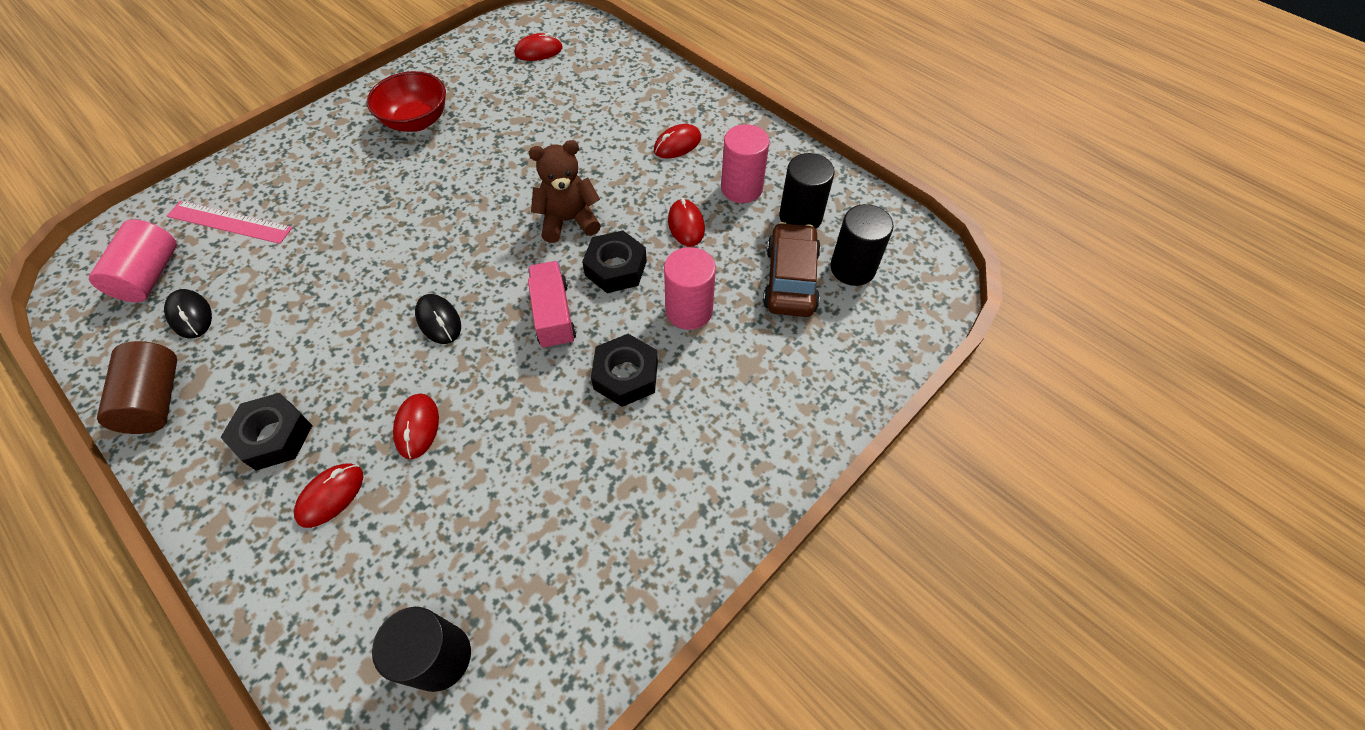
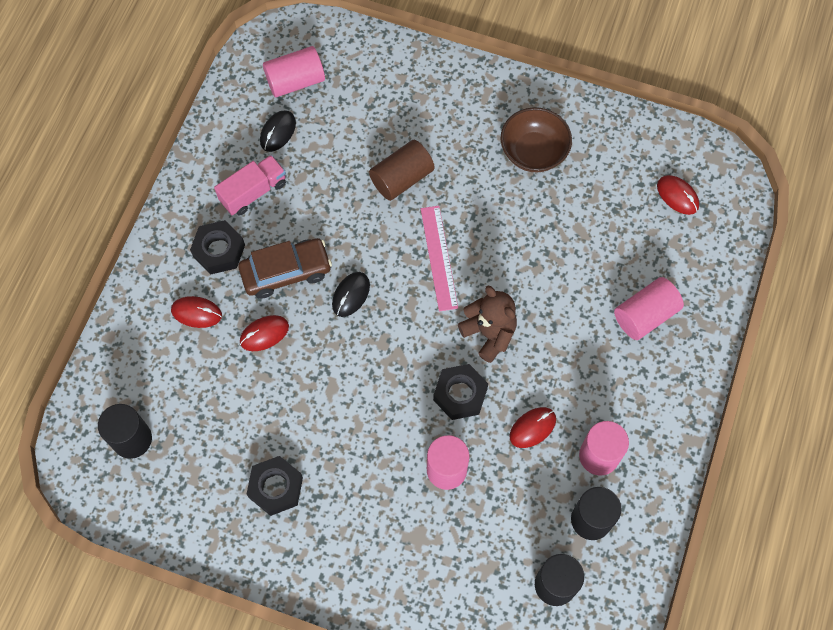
camera: 65 degrees right, 10 degrees up
brown cylinder [97,341,177,434] -> brown cylinder moved to [369,140,435,201]
pink ruler [167,201,293,244] -> pink ruler moved to [421,206,458,311]
red bowl [367,71,446,132] -> brown bowl [501,107,572,172]
pink truck [528,261,576,349] -> pink truck moved to [214,155,286,216]
black nut [591,334,658,407] -> black nut moved to [247,456,303,516]
red mouse [654,124,701,158] -> none
brown car [763,222,821,317] -> brown car moved to [238,238,332,299]
none -> pink cylinder [614,277,684,340]

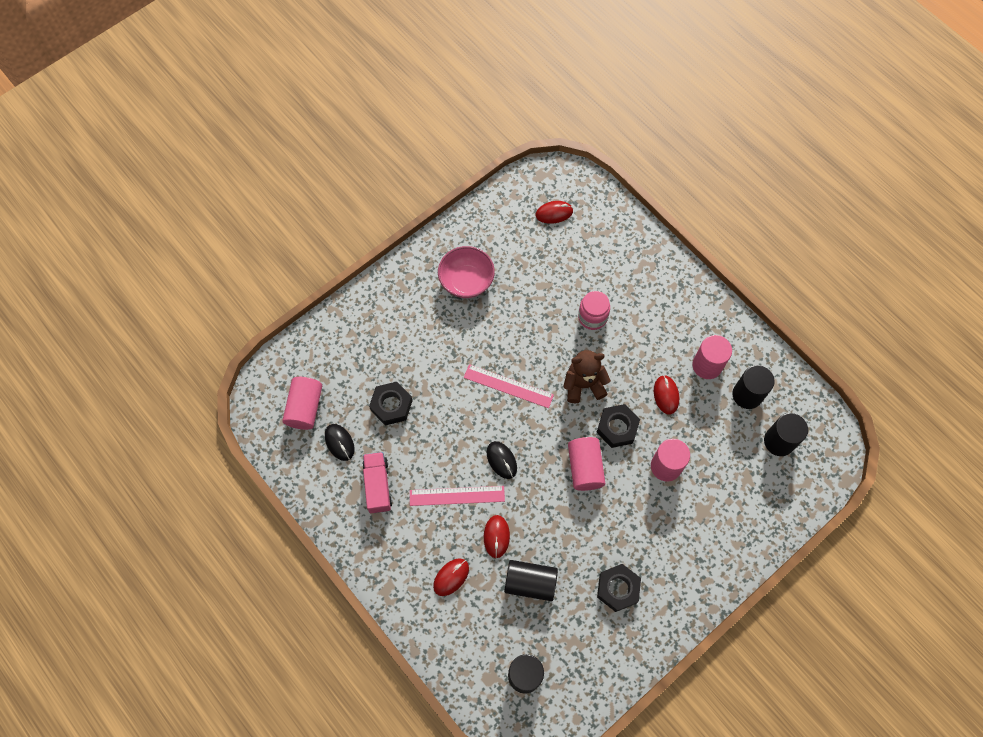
camera: 60 degrees left, 0 degrees up
black nut [190,220,245,274] -> black nut moved to [369,382,413,425]
brown car [238,238,332,299] -> pink ruler [410,486,505,506]
brown cylinder [369,140,435,201] -> none
brown bowl [501,107,572,172] -> pink bowl [438,246,495,298]
pink cylinder [614,277,684,340] -> pink cylinder moved to [568,437,606,491]
none -> black cylinder [504,560,558,601]
none -> pink jar [578,291,610,330]

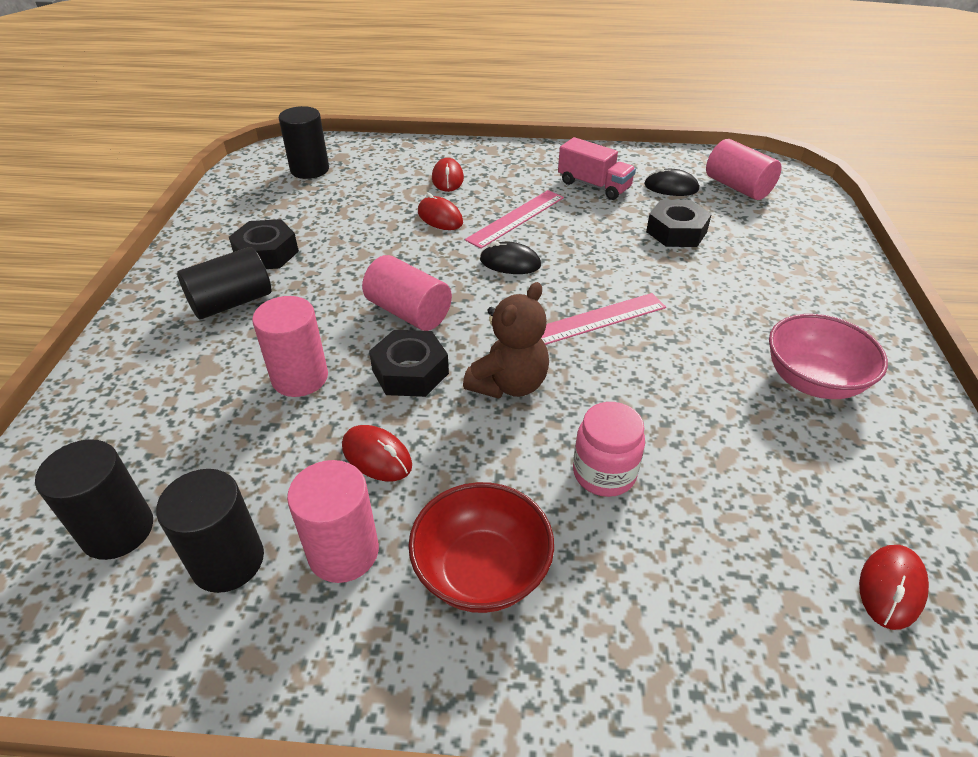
camera: 135 degrees right, 25 degrees down
black cylinder [504,560,558,601] -> black cylinder moved to [177,247,271,319]
none -> red bowl [408,482,554,613]

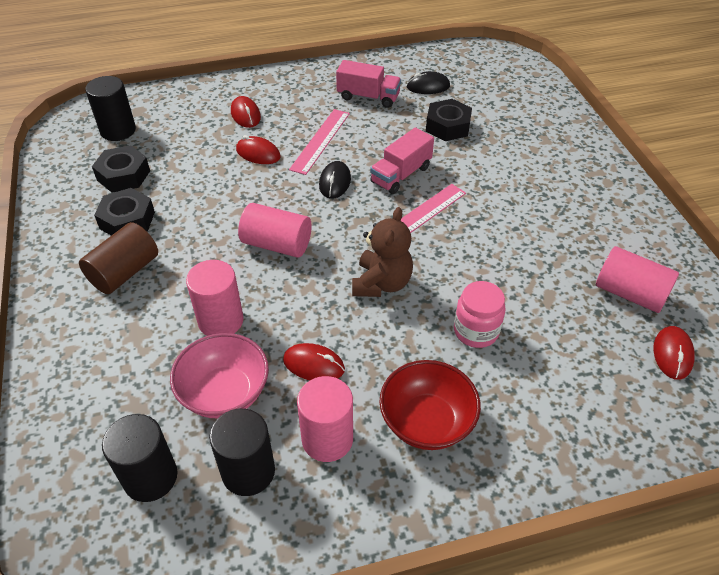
camera: 20 degrees left, 5 degrees up
black cylinder [177,247,271,319] -> brown cylinder [79,222,158,294]
black nut [369,330,449,397] -> black nut moved to [92,146,150,193]
black mouse [480,241,541,274] -> black mouse turned 75 degrees counterclockwise [319,161,351,199]
pink cylinder [706,139,781,200] -> pink cylinder moved to [596,246,679,313]
pink bowl [769,314,888,399] -> pink bowl moved to [170,333,269,418]
none -> pink truck [370,127,434,194]

